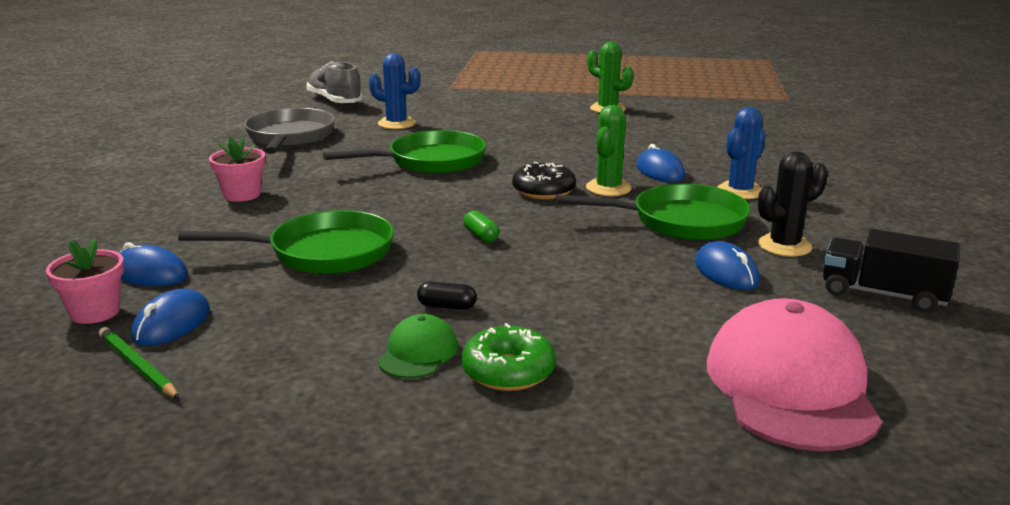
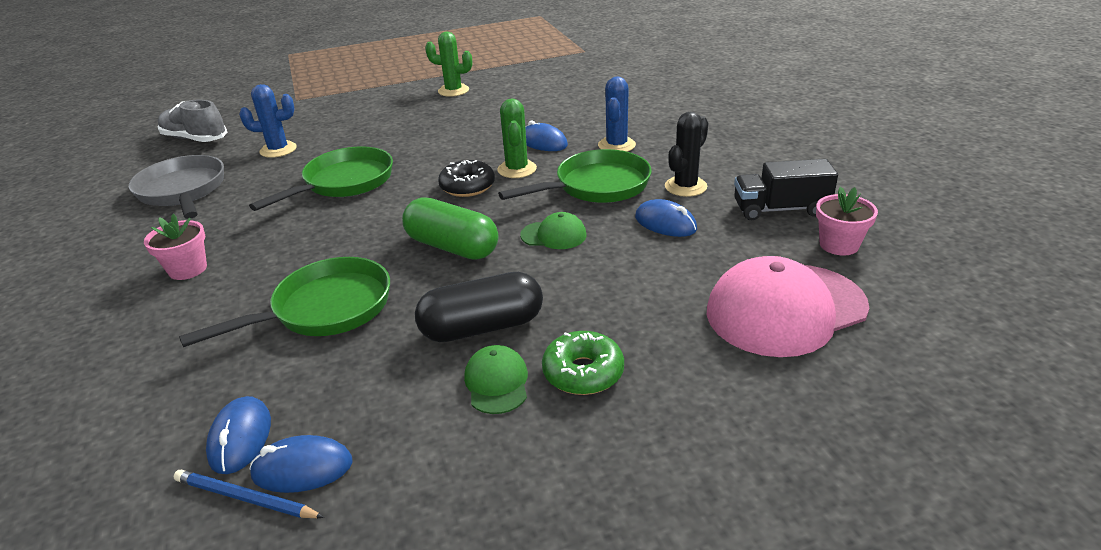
camera: 25 degrees left, 10 degrees up
pink flower pot [46,238,124,324] -> pink flower pot moved to [816,187,878,255]
green pencil [99,327,179,399] -> blue pencil [173,470,324,518]
blue mouse [119,242,188,286] -> blue mouse moved to [249,435,353,493]
black capsule [417,282,477,310] -> black capsule [415,272,543,342], size x2.33
green capsule [463,210,499,243] -> green capsule [402,198,498,260], size x2.33
pink cap [707,298,882,451] -> pink cap turned 90 degrees counterclockwise [707,256,869,357]
none -> green cap [520,212,587,249]

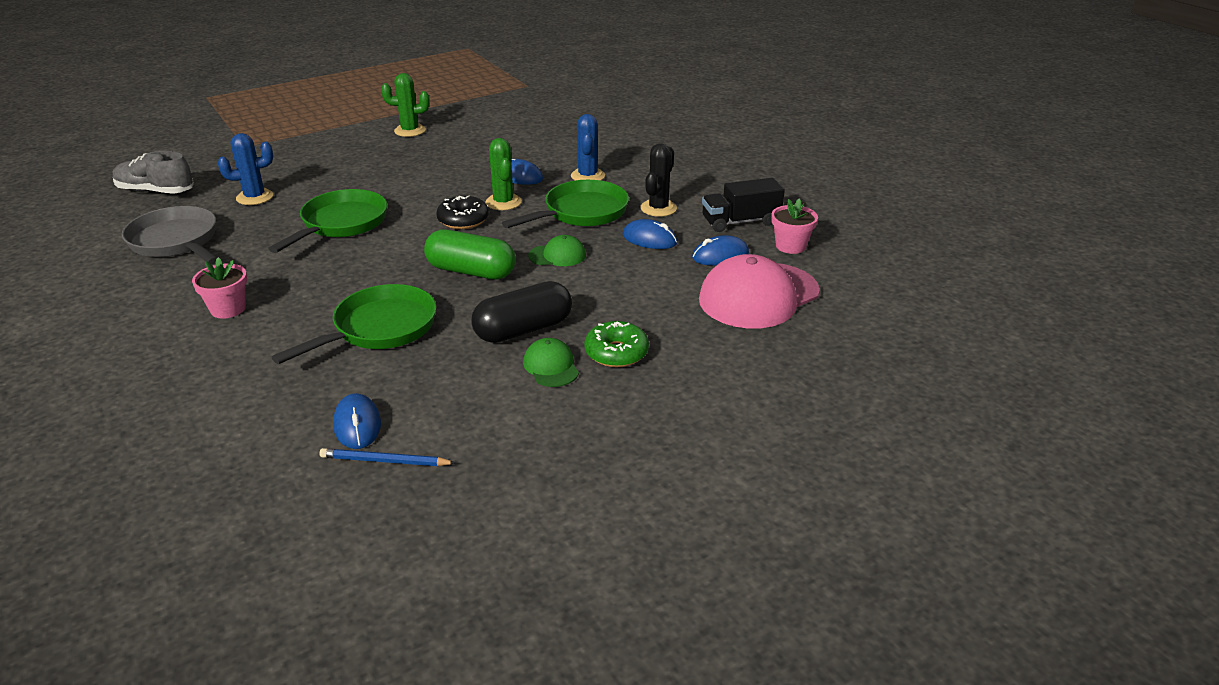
camera: 15 degrees left, 0 degrees up
blue mouse [249,435,353,493] -> blue mouse moved to [692,235,749,265]

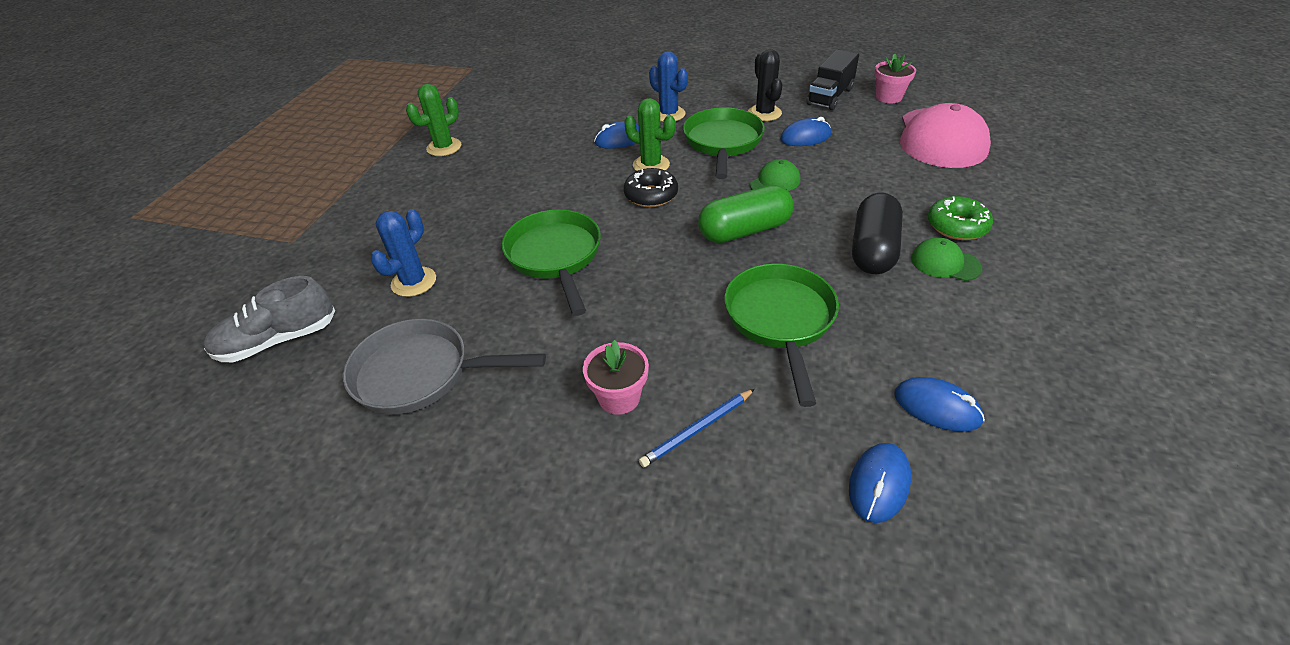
camera: 40 degrees left, 10 degrees up
blue pencil [319,448,456,466] -> blue pencil moved to [639,389,755,467]
blue mouse [692,235,749,265] -> blue mouse moved to [849,443,911,523]

